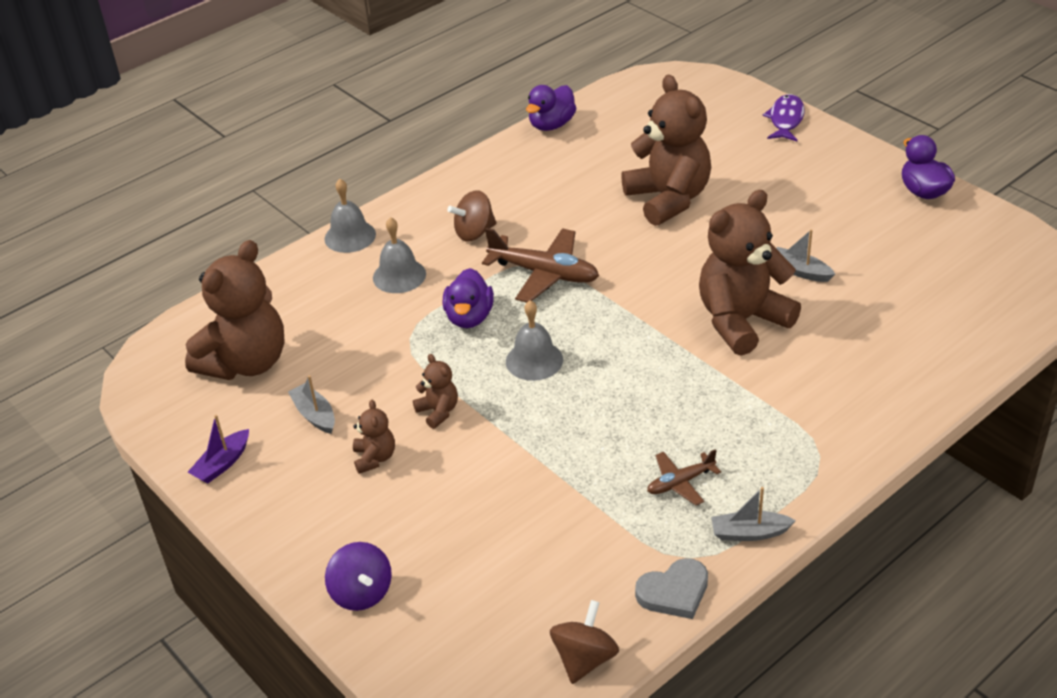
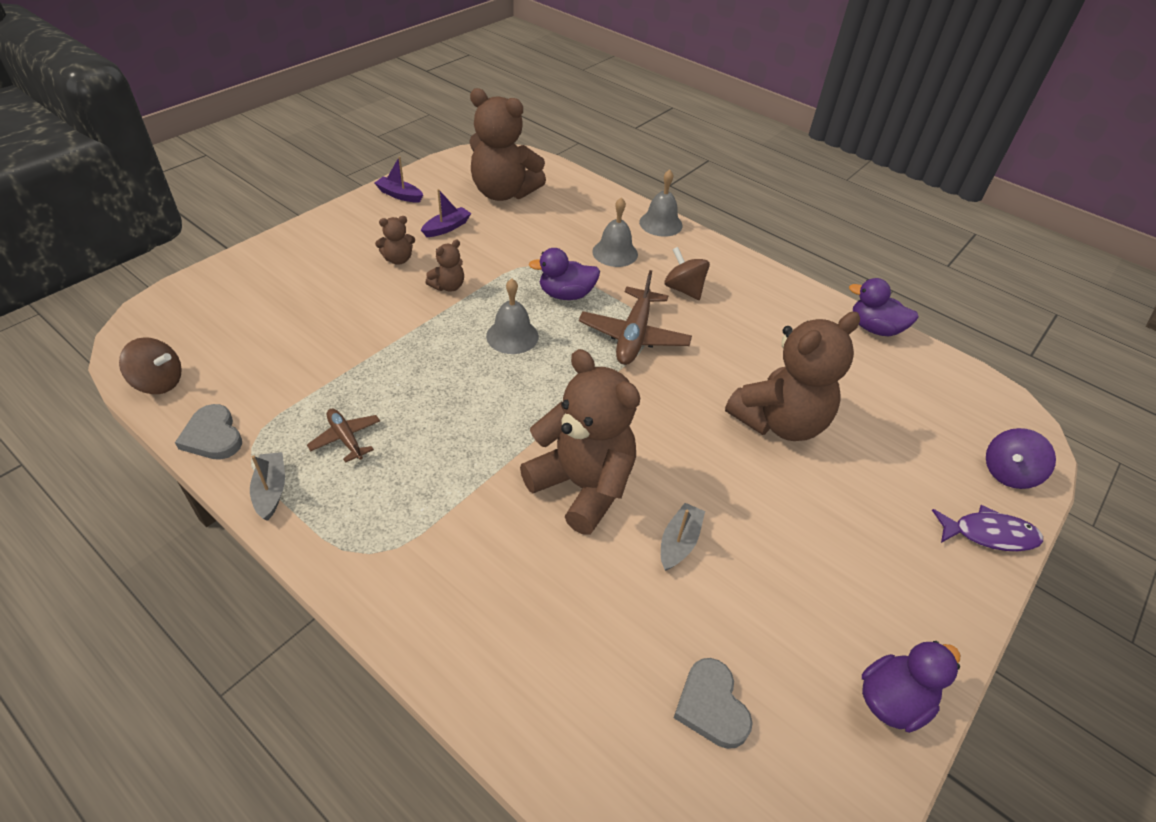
camera: 75 degrees right, 5 degrees up
grey boat [288,375,335,434] -> purple boat [421,189,471,237]
purple spinning top [325,542,392,611] -> purple spinning top moved to [986,428,1056,489]
none -> grey heart [674,658,753,749]

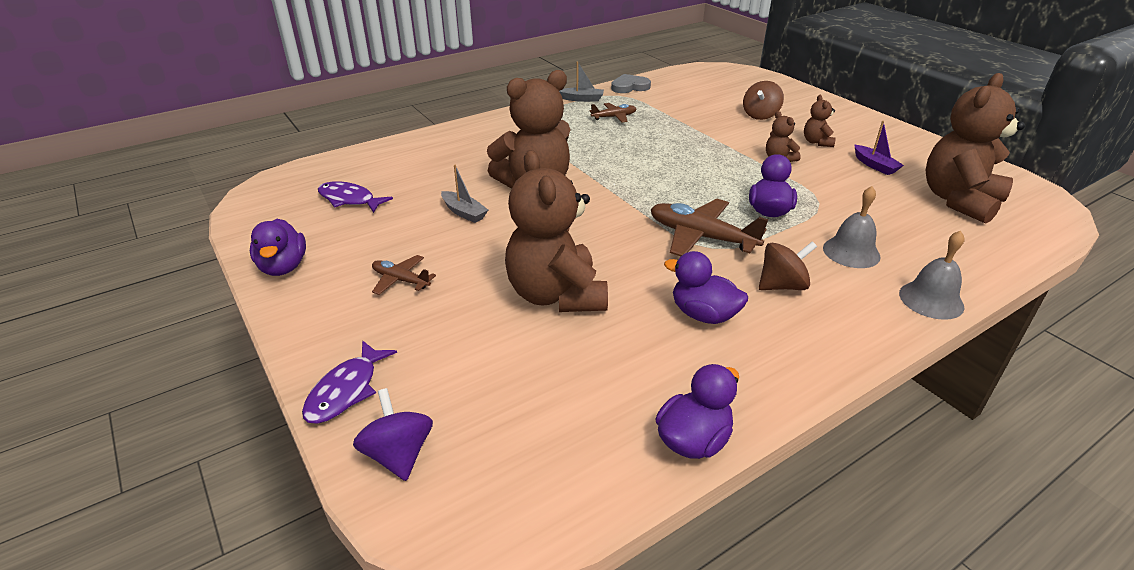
camera: 110 degrees right, 10 degrees down
brown spinning top [119,337,182,394] -> brown spinning top moved to [743,81,784,120]
purple boat [375,156,423,203] -> none
grey bell [486,279,539,354] -> none
grey heart [674,658,753,749] -> purple fish [318,181,393,213]
none -> brown plane [372,255,436,295]
none -> purple duck [664,251,748,324]

